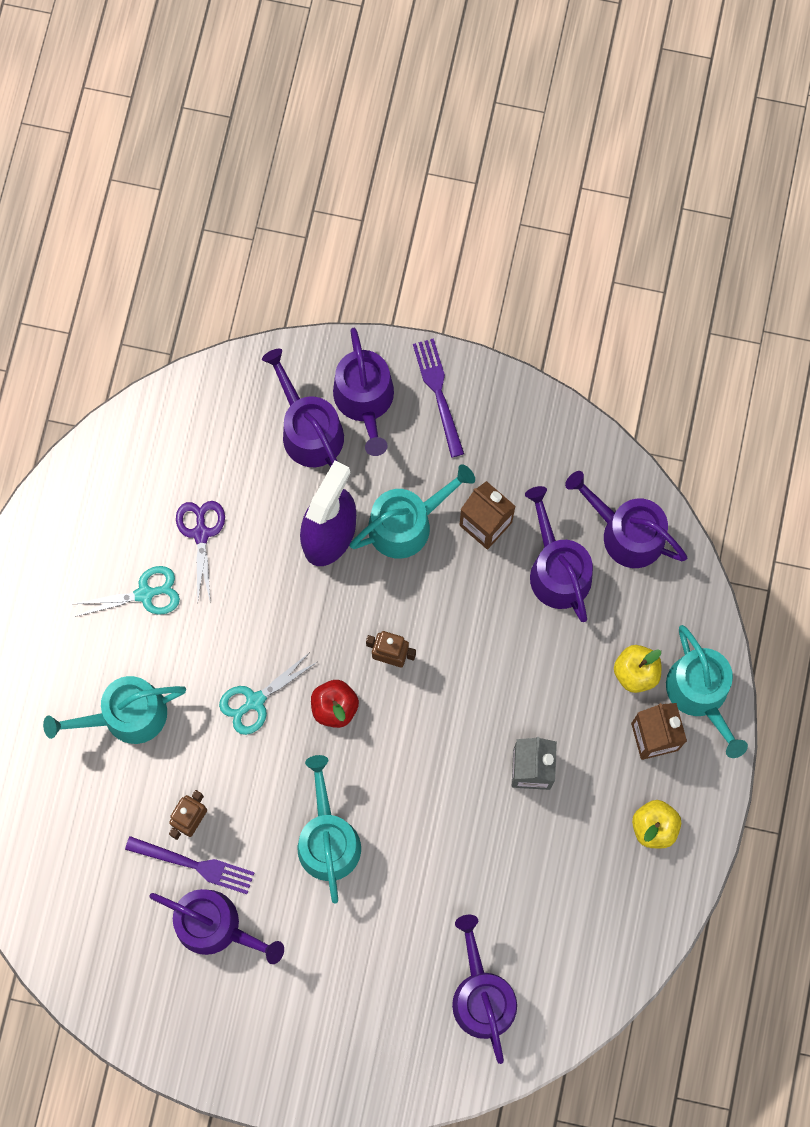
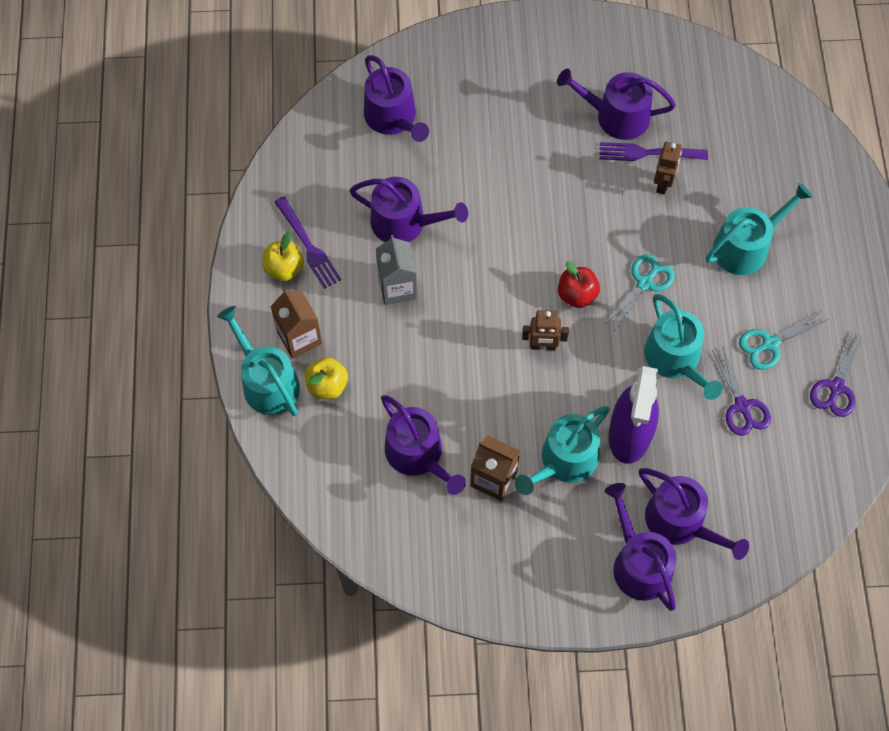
camera: 165 degrees right, 10 degrees down
turquoise watering can [298,755,361,904] -> turquoise watering can moved to [644,294,723,400]
purple fork [413,338,464,458] -> purple fork moved to [274,196,341,289]
purple watering can [565,471,687,568] -> purple watering can moved to [350,177,468,242]
none -> purple scissors [810,330,863,417]

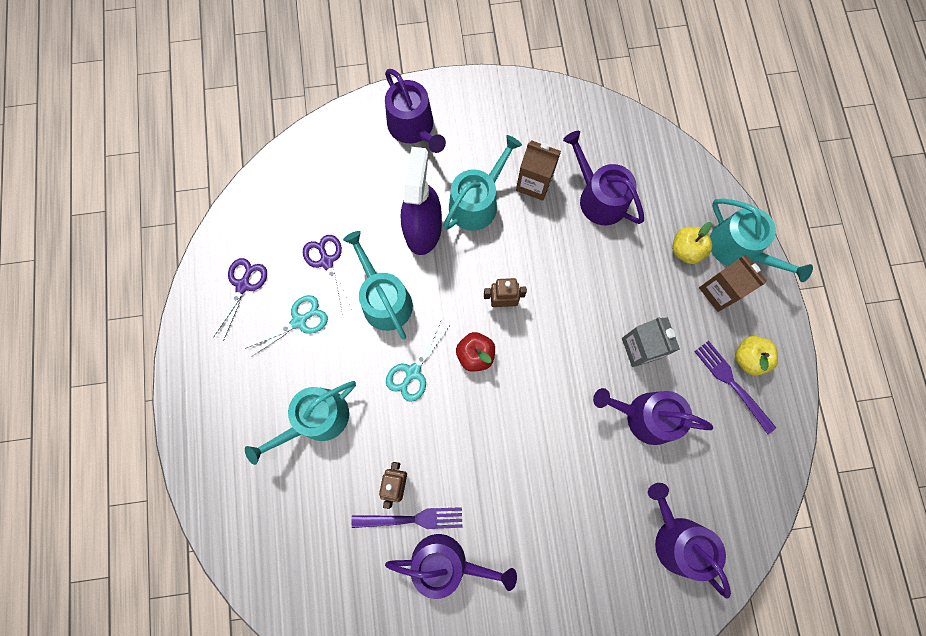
camera: 175 degrees right, 10 degrees up
purple watering can [639,468,749,560] -> none

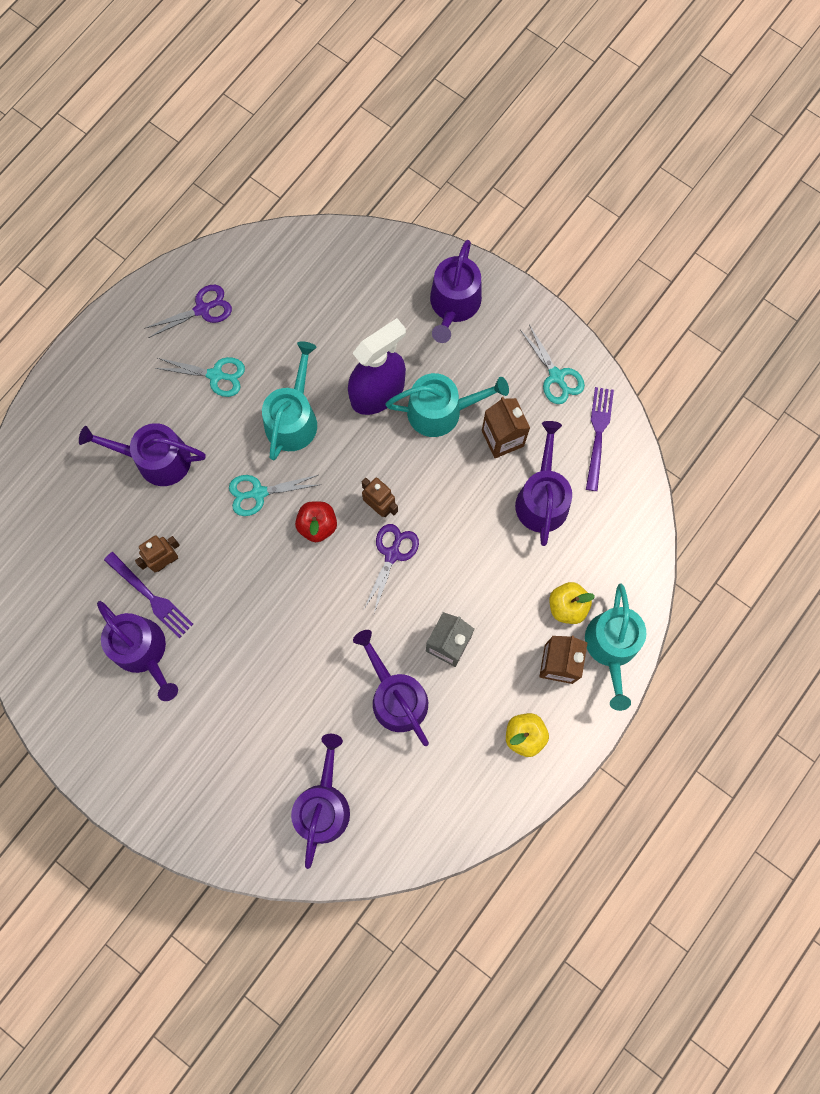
camera: 45 degrees right, 0 degrees up
turquoise watering can [245,381,356,465] -> purple watering can [79,423,206,486]
purple scissors [303,235,352,312] -> purple scissors moved to [364,524,419,613]
purple fork [694,341,776,434] -> purple fork moved to [586,387,614,491]
none -> turquoise scissors [520,324,585,404]

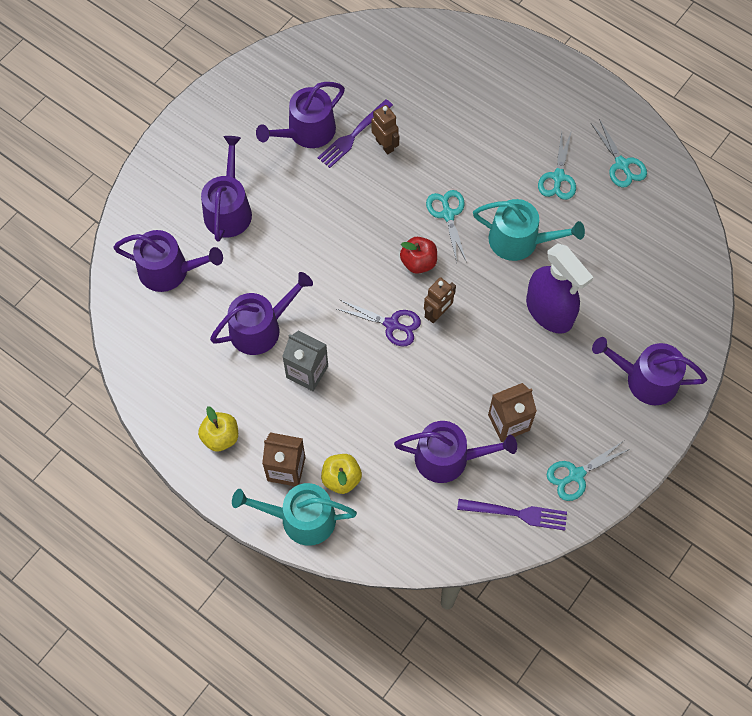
camera: 90 degrees right, 10 degrees down
purple watering can [79,423,206,486] -> purple watering can moved to [201,136,252,242]
purple scissors [144,285,232,338] -> turquoise scissors [591,119,647,187]
turquoise watering can [385,373,509,437] -> none

